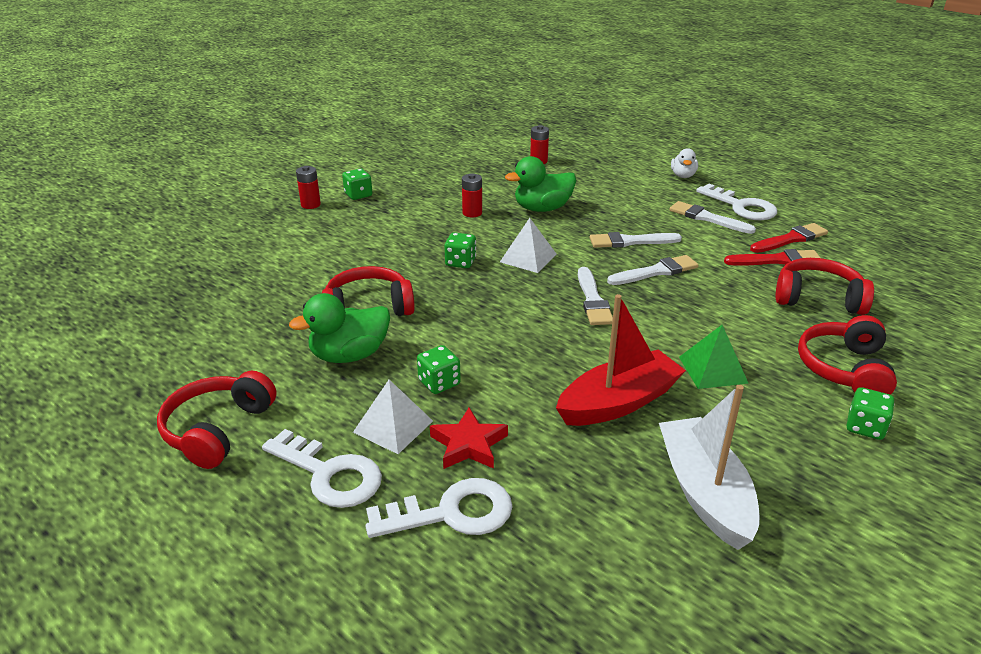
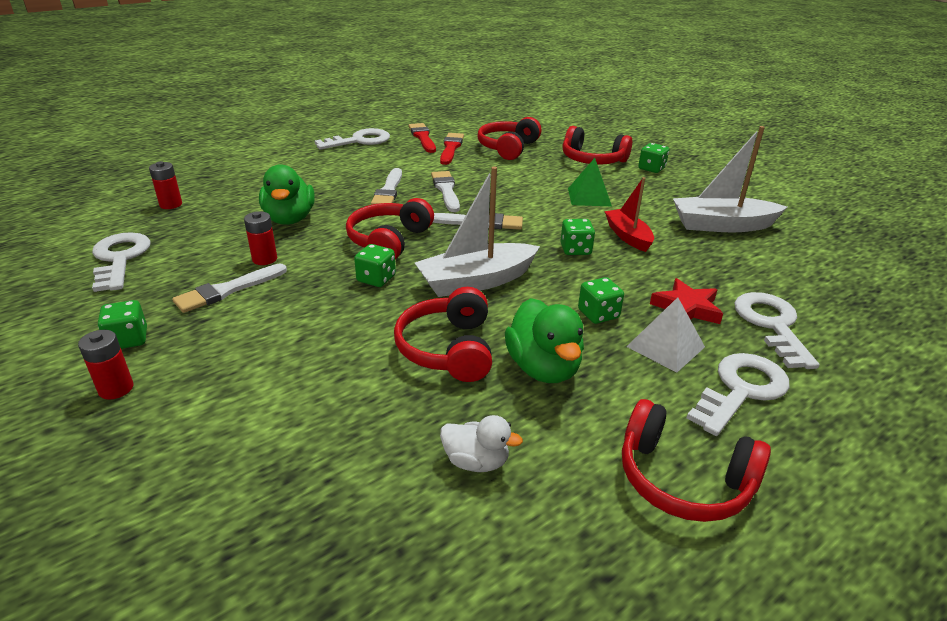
camera: 80 degrees left, 0 degrees up
white pyramid [500,218,557,273] -> red headphones [346,198,434,260]
red boat [556,294,686,426] -> red boat [604,177,654,252], size x0.63
white brush [669,201,756,234] -> white brush moved to [172,263,287,313]
white duck [671,148,698,178] -> white duck moved to [440,415,523,472]
none -> white key [92,232,151,292]
none -> white boat [415,167,540,297]
none -> green dice [560,219,595,255]

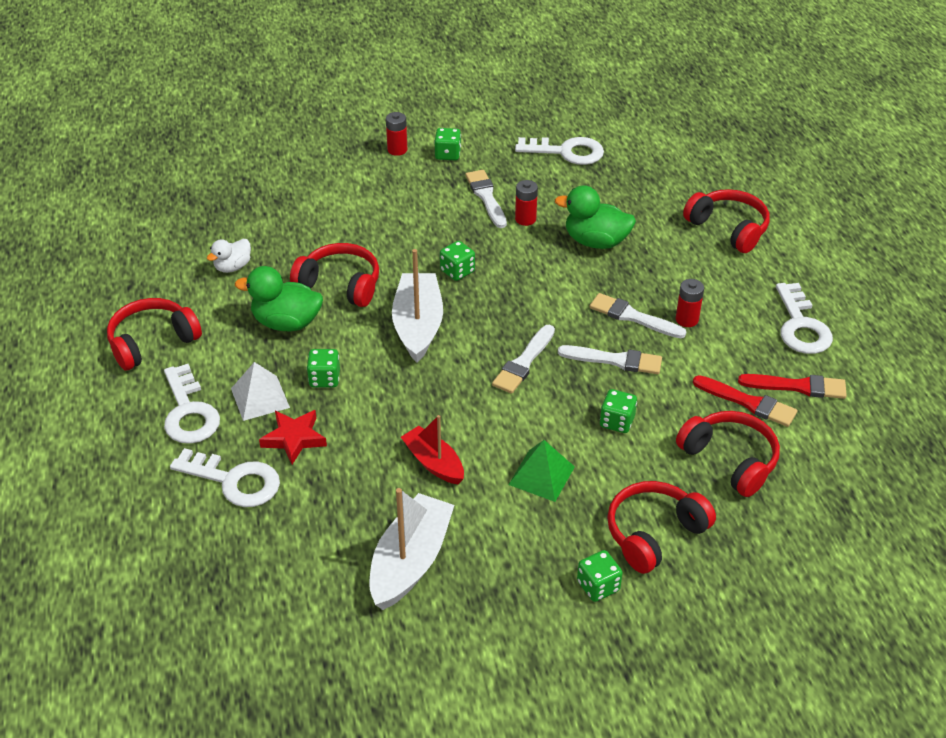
camera: 115 degrees right, 10 degrees up
red battery [149,161,182,209] -> red battery moved to [676,279,704,327]
red headphones [346,198,434,260] -> red headphones moved to [683,189,770,253]
green dice [560,219,595,255] -> green dice moved to [600,389,637,433]
red boat [604,177,654,252] -> red boat turned 135 degrees counterclockwise [401,415,464,484]

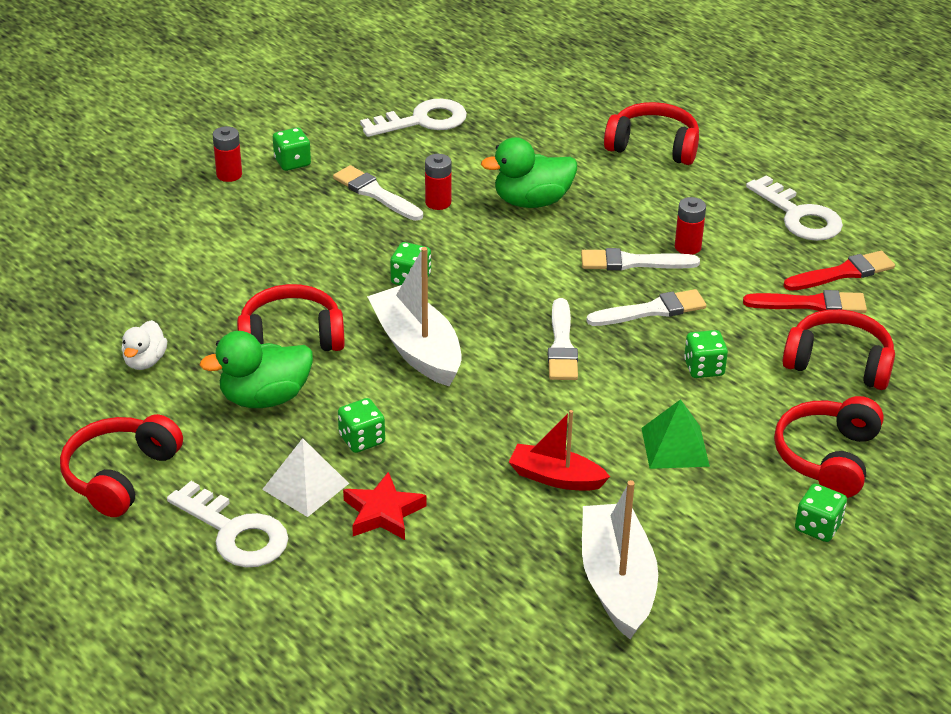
camera: 30 degrees left, 5 degrees down
white key [170,448,280,507] -> none

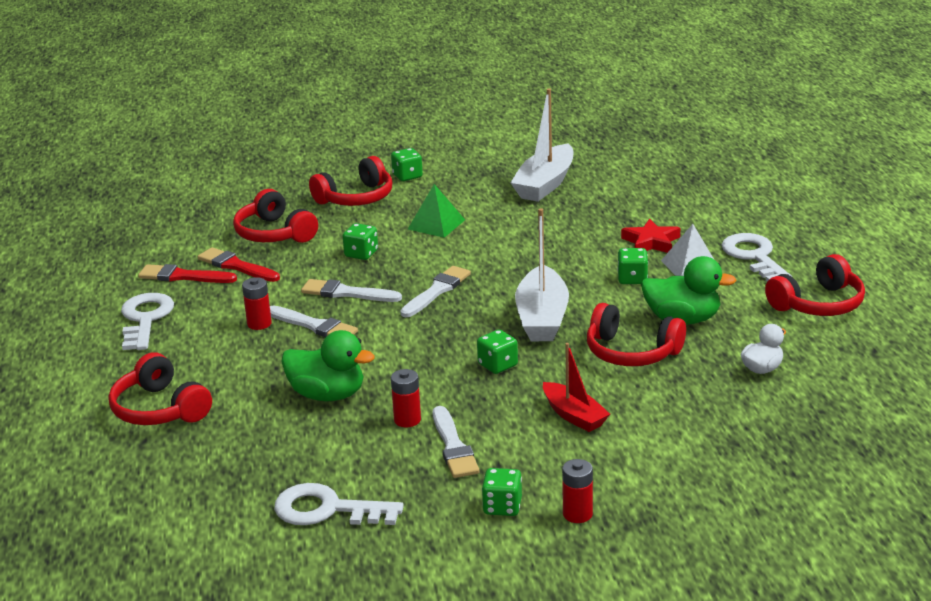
camera: 145 degrees left, 10 degrees down
red boat [509,410,610,491] -> red boat moved to [543,343,610,432]

